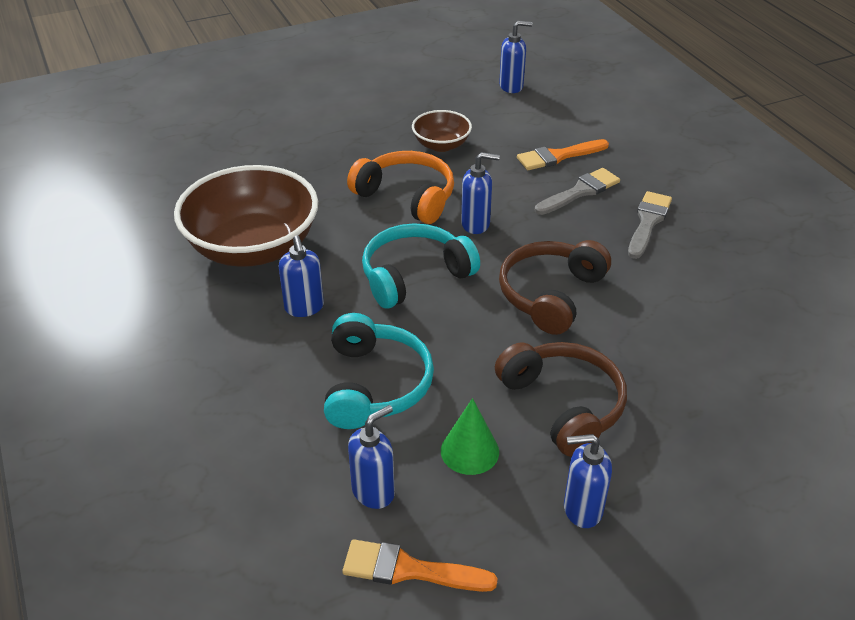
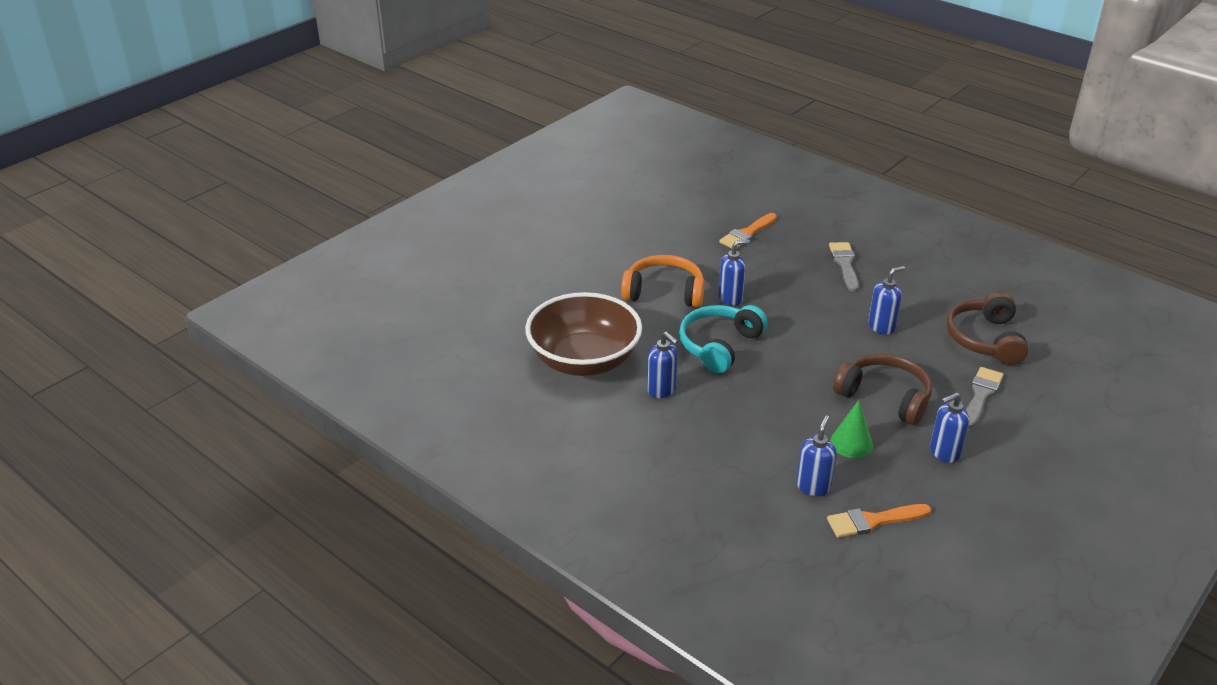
camera: 25 degrees left, 5 degrees down
turquoise headphones [324,313,434,429] -> none
brown bowl [412,110,472,152] -> none
blue soap dispenser [499,21,533,93] -> blue soap dispenser moved to [868,266,905,335]
brown headphones [499,240,611,335] -> brown headphones moved to [947,292,1029,365]
grey brush [535,168,620,215] -> grey brush moved to [966,367,1003,428]

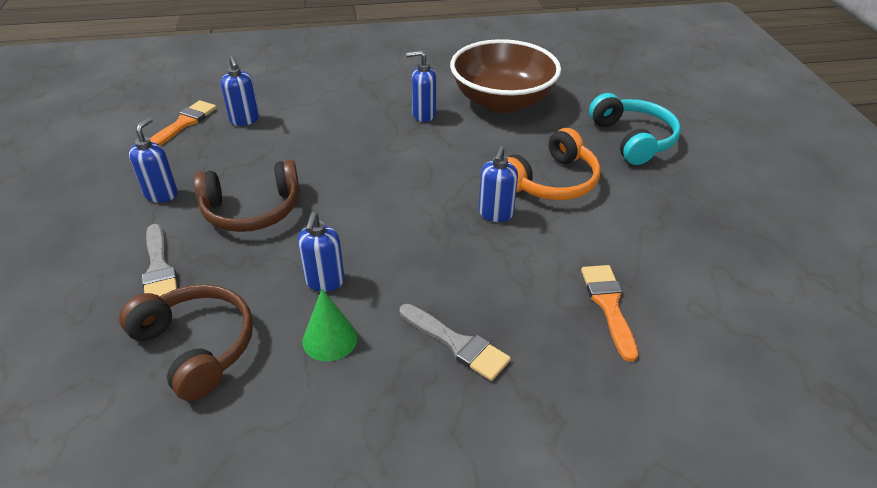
camera: 130 degrees right, 5 degrees up
turquoise headphones [679,305,767,373] -> turquoise headphones moved to [589,93,681,165]
green cone [830,400,873,458] -> green cone moved to [303,289,358,361]

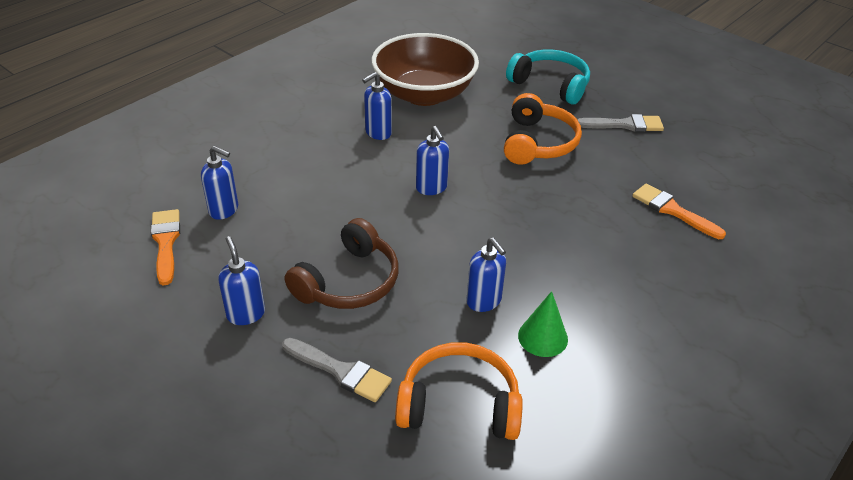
camera: 40 degrees left, 0 degrees up
brown headphones [119,284,253,401] -> orange headphones [395,342,523,440]
grey brush [400,304,511,381] -> grey brush moved to [577,114,664,132]
blue soap dispenser [479,146,518,222] -> blue soap dispenser moved to [416,126,449,195]

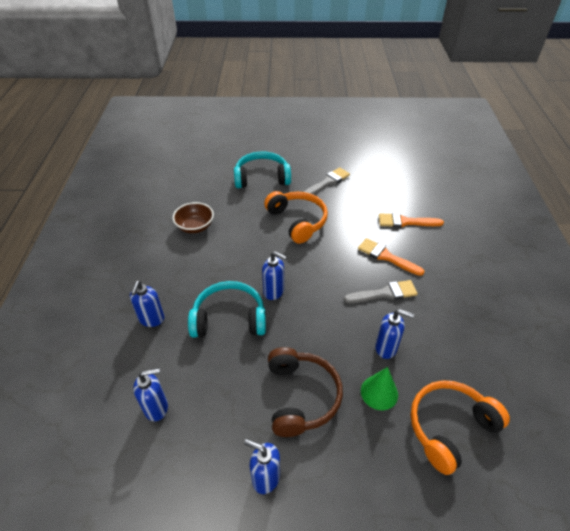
camera: 40 degrees left, 5 degrees up
orange brush [151,209,180,286] -> orange brush moved to [358,238,425,276]
grey brush [282,338,392,402] -> grey brush moved to [344,280,418,303]
blue soap dispenser [362,72,392,140] -> blue soap dispenser moved to [130,281,164,327]
brown bowl [372,33,479,106] -> brown bowl [173,202,214,233], size x0.49
green cone [518,291,568,357] -> green cone moved to [361,367,398,410]
none -> turquoise headphones [188,281,266,338]

